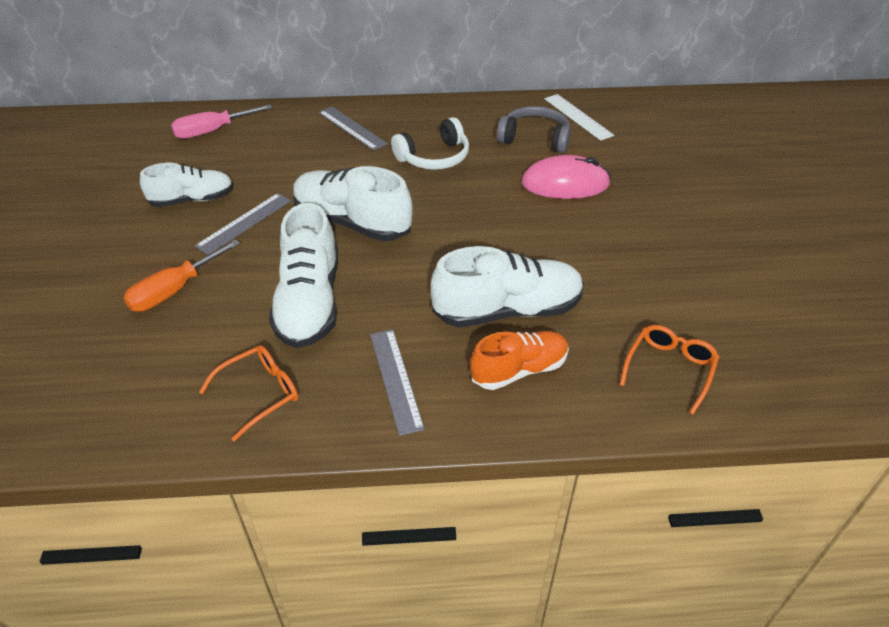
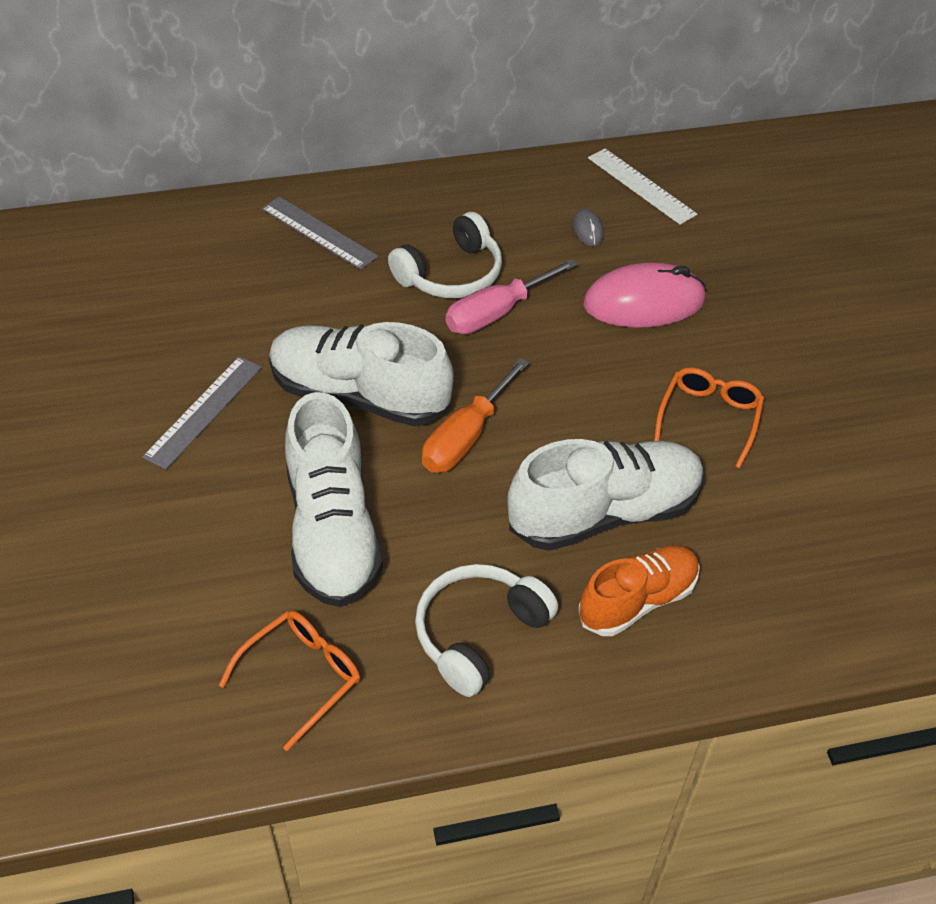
camera: 10 degrees left, 5 degrees up
orange screwdriver [123,239,240,312] -> orange screwdriver moved to [422,358,529,473]
white shoe [140,163,234,207] -> none
pink screwdriver [171,104,272,139] -> pink screwdriver moved to [446,259,577,334]
grey ruler [370,329,425,436] -> white headphones [415,564,558,697]
grey headphones [497,106,571,153] -> grey mouse [572,209,604,246]
orange glasses [620,325,719,415] -> orange glasses moved to [654,367,764,468]

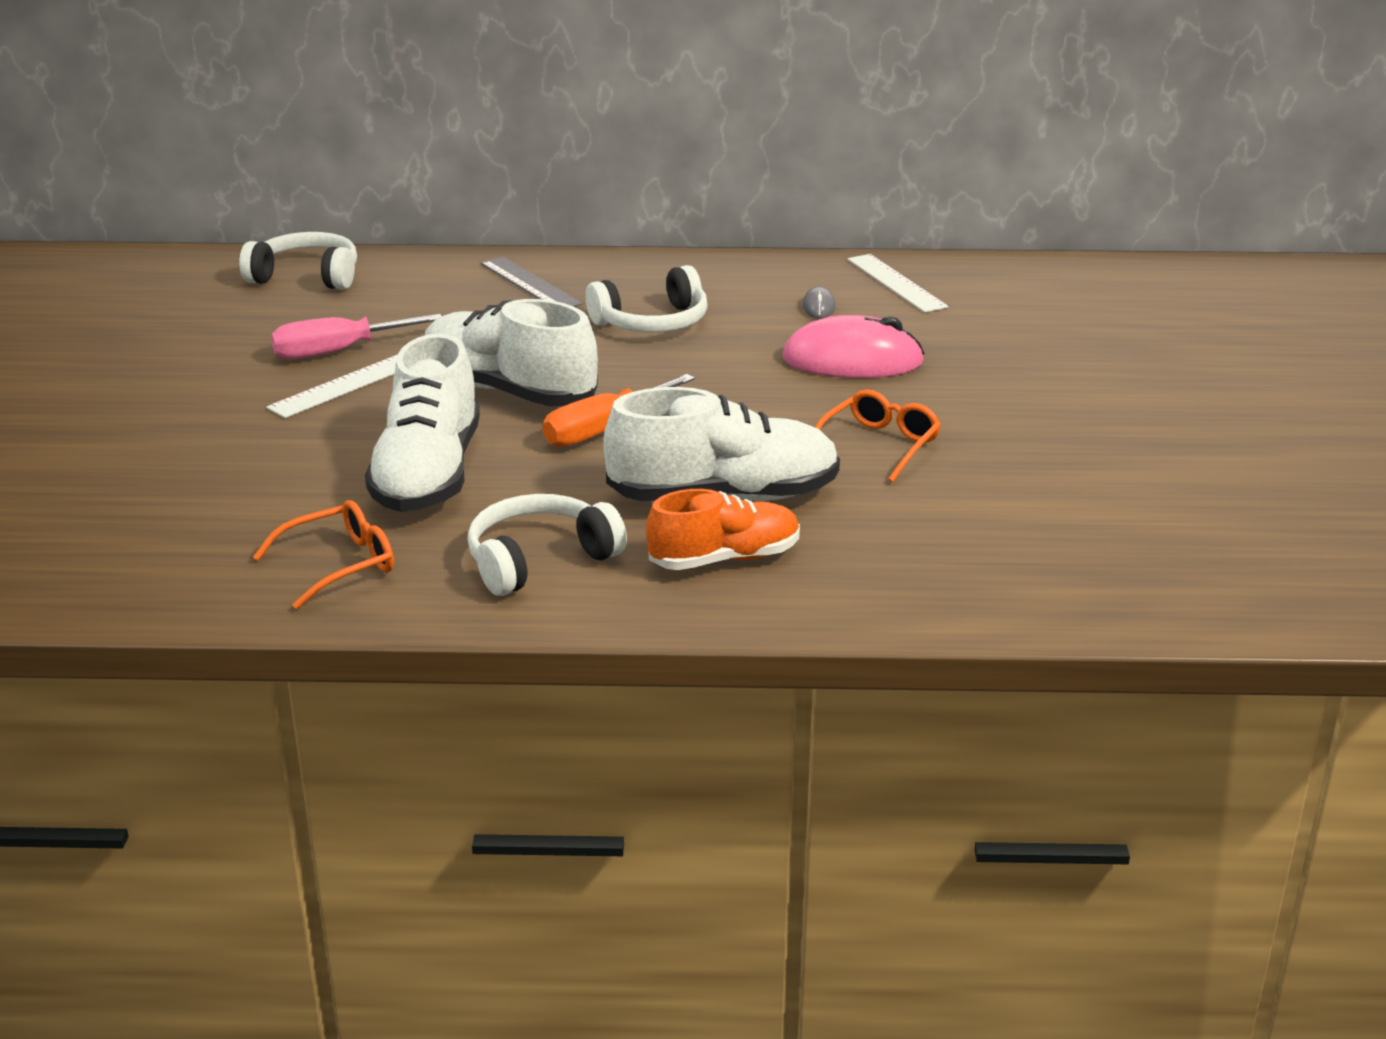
camera: 15 degrees right, 20 degrees down
grey ruler [142,356,262,470] -> white ruler [266,355,397,418]
pink screwdriver [446,259,577,334] -> pink screwdriver moved to [271,314,442,359]
none -> white headphones [239,232,357,290]

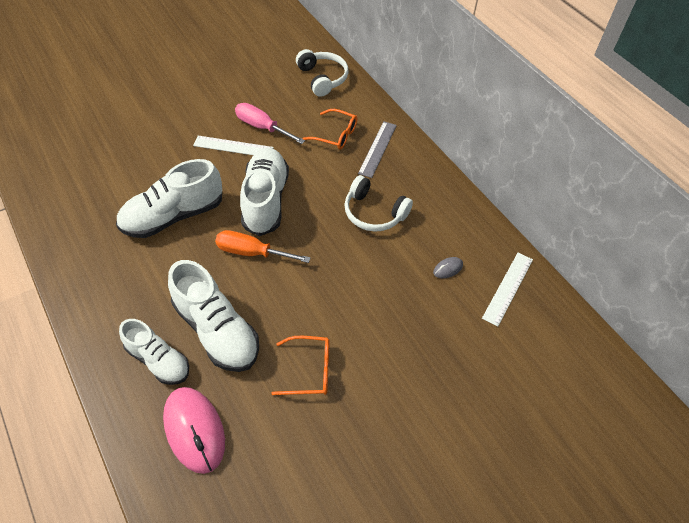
camera: 55 degrees right, 25 degrees up
orange glasses [253,500,394,609] -> orange glasses moved to [302,109,358,150]
white headphones [467,494,627,596] -> none
orange shoe [646,489,800,570] -> white shoe [119,319,189,385]
pink mouse [782,315,925,378] -> pink mouse moved to [163,387,225,474]

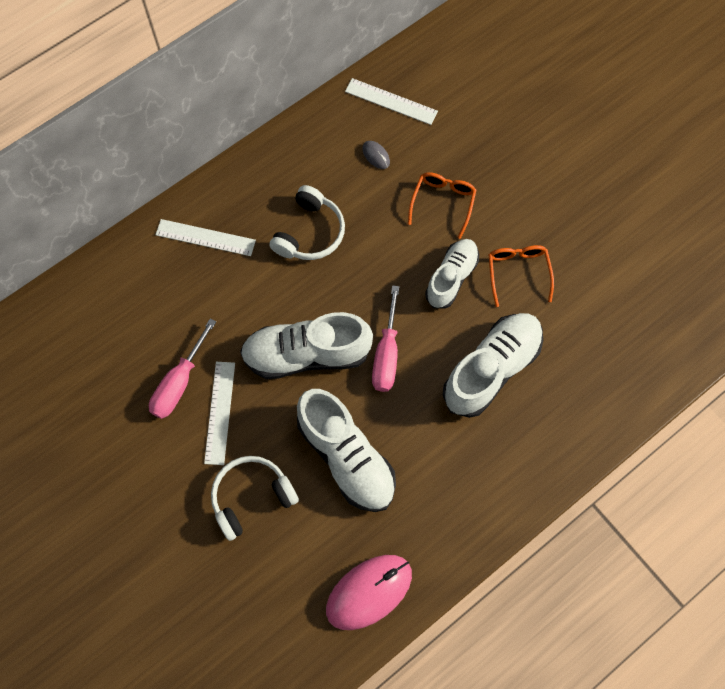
camera: 95 degrees left, 15 degrees up
white shoe [119,319,189,385] -> white shoe moved to [425,239,479,309]
pink mouse [163,387,225,474] -> pink mouse moved to [326,555,412,630]
orange screwdriver [215,230,311,263] -> pink screwdriver [372,285,399,392]
white headphones [296,49,348,97] -> white headphones moved to [211,456,299,541]
orange glasses [302,109,358,150] -> orange glasses moved to [408,172,477,239]
grey ruler [358,121,397,178] -> white ruler [155,219,256,256]

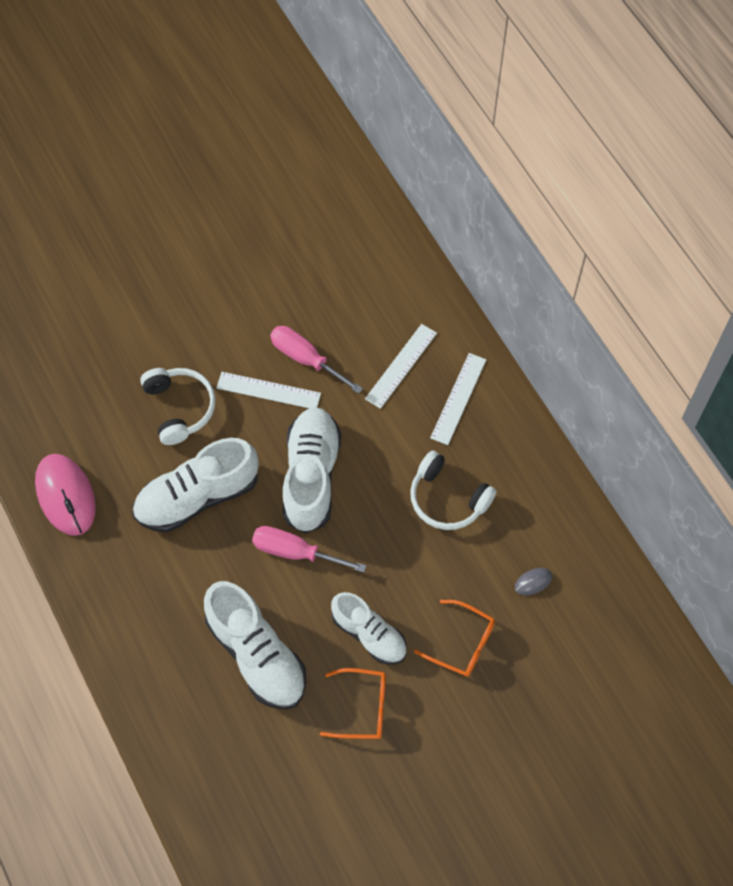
camera: 100 degrees right, 5 degrees down
white ruler [345,78,438,125] -> white ruler moved to [365,324,437,409]

